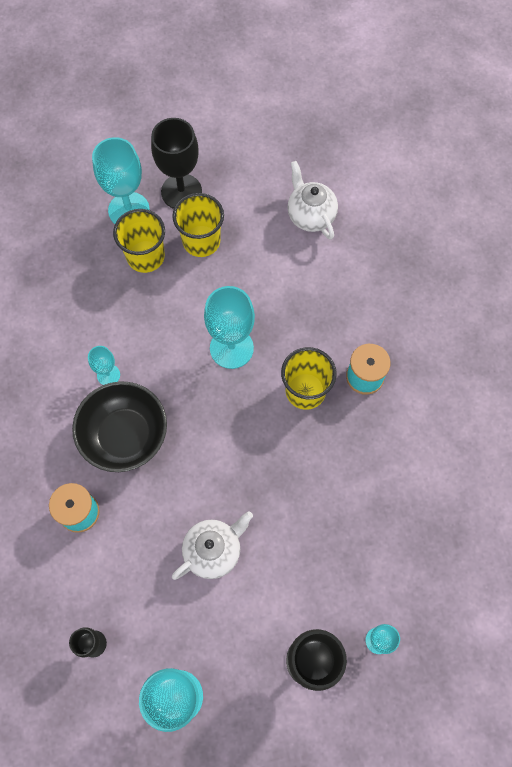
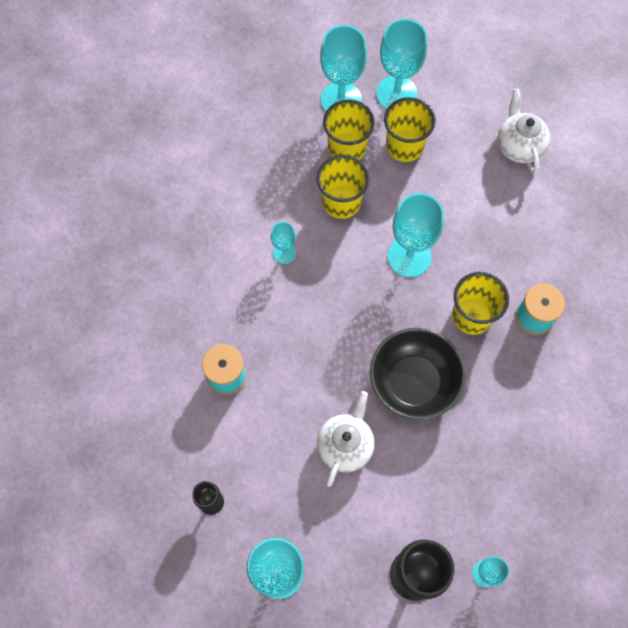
camera: 15 degrees right, 0 degrees up
black bowl [72,381,167,472] -> black bowl moved to [370,328,466,420]
black goblet [151,118,202,209] -> turquoise goblet [376,19,427,109]
white teapot [172,511,253,580] -> white teapot turned 45 degrees counterclockwise [317,391,375,487]
none -> yellow cup [317,155,370,219]

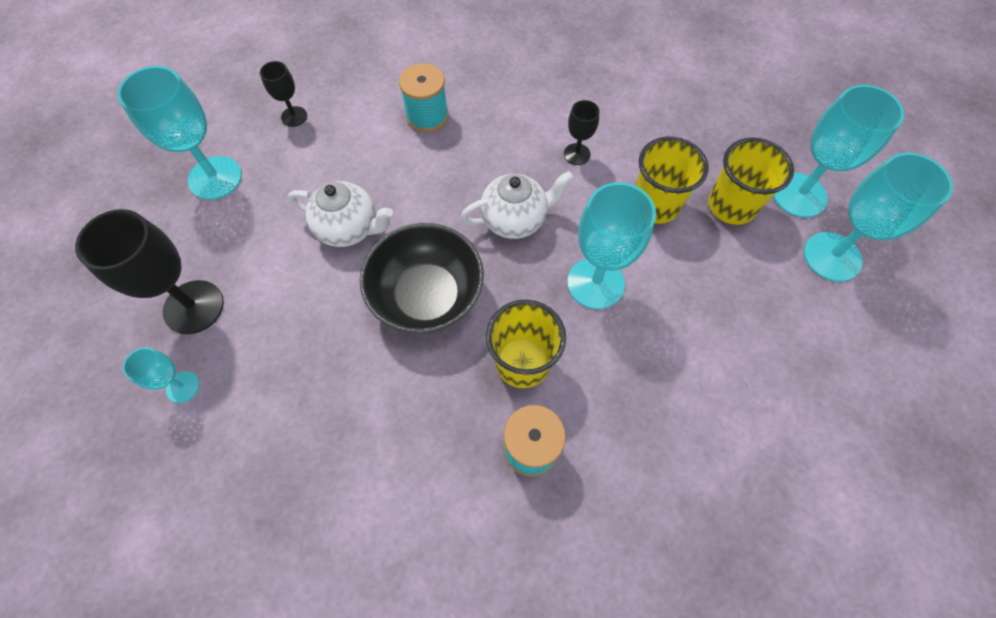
camera: 85 degrees right, 5 degrees down
turquoise goblet [271,222,296,264] -> black goblet [564,100,599,165]
yellow cup [384,97,436,162] -> none
white teapot [498,89,550,174] -> white teapot moved to [461,171,574,239]

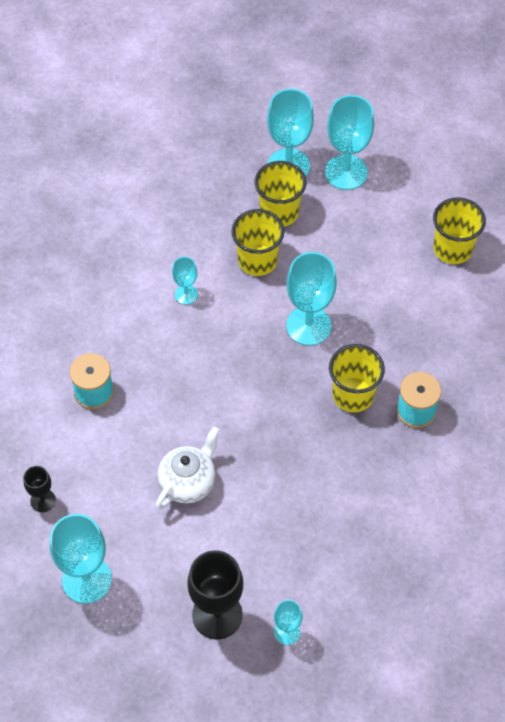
camera: 70 degrees left, 5 degrees down
black bowl [360,223,484,334] -> none
white teapot [461,171,574,239] -> none
black goblet [564,100,599,165] -> turquoise goblet [172,257,198,305]
none -> yellow cup [433,197,486,264]

